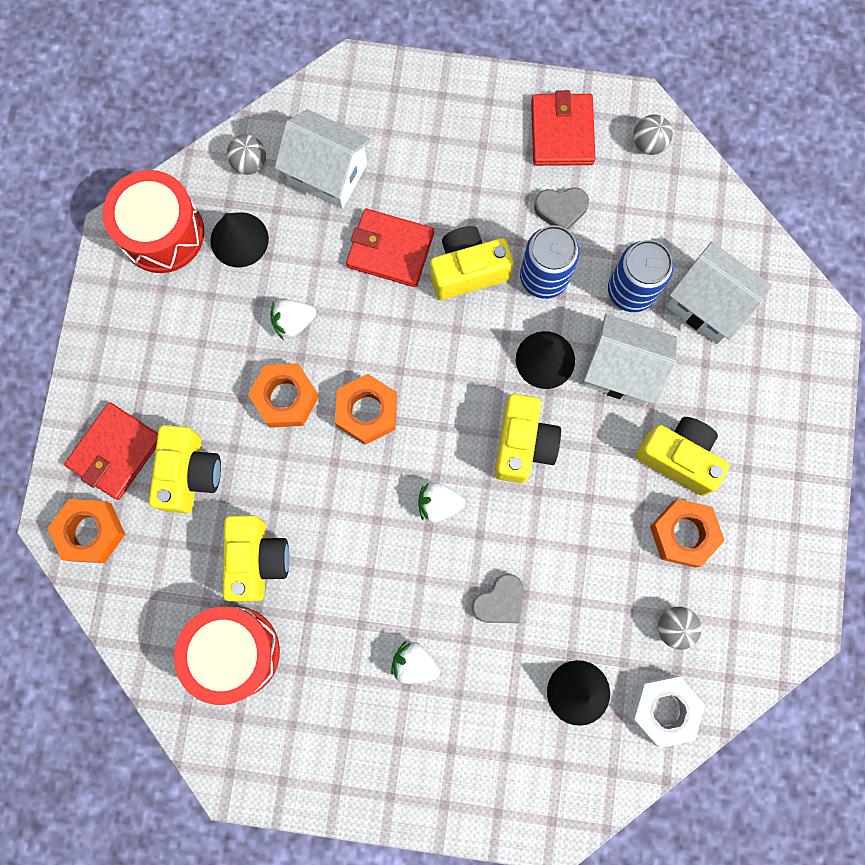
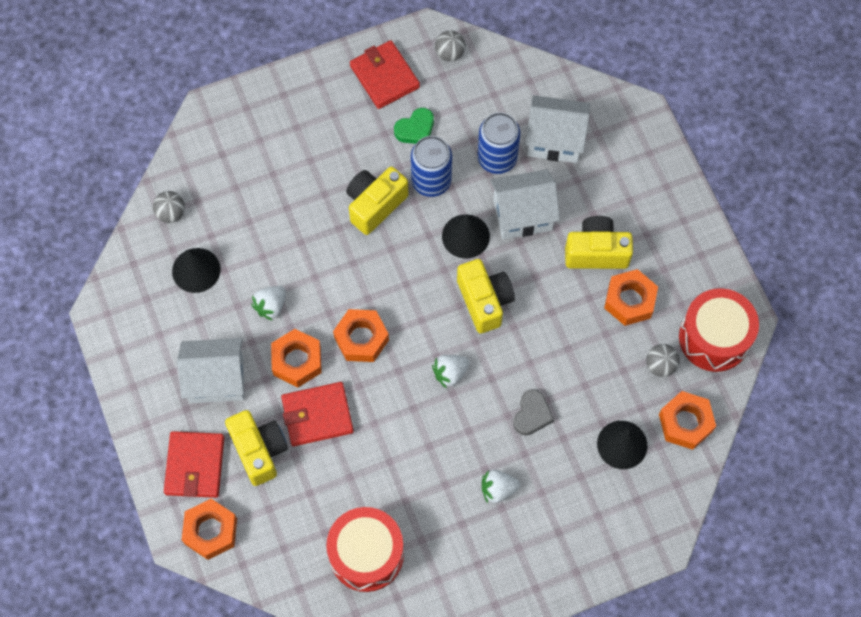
camera: 30 degrees left, 10 degrees down
red drum [103,170,205,273] -> red drum moved to [679,288,759,372]
yellow camera [223,515,290,602] -> none
white house [275,109,371,209] -> white house moved to [177,338,244,403]
red wallet [346,208,434,287] -> red wallet moved to [281,382,354,446]
grey heart [534,187,589,230] -> green heart [394,108,434,144]
white nut [629,675,705,748] -> orange nut [659,391,716,450]

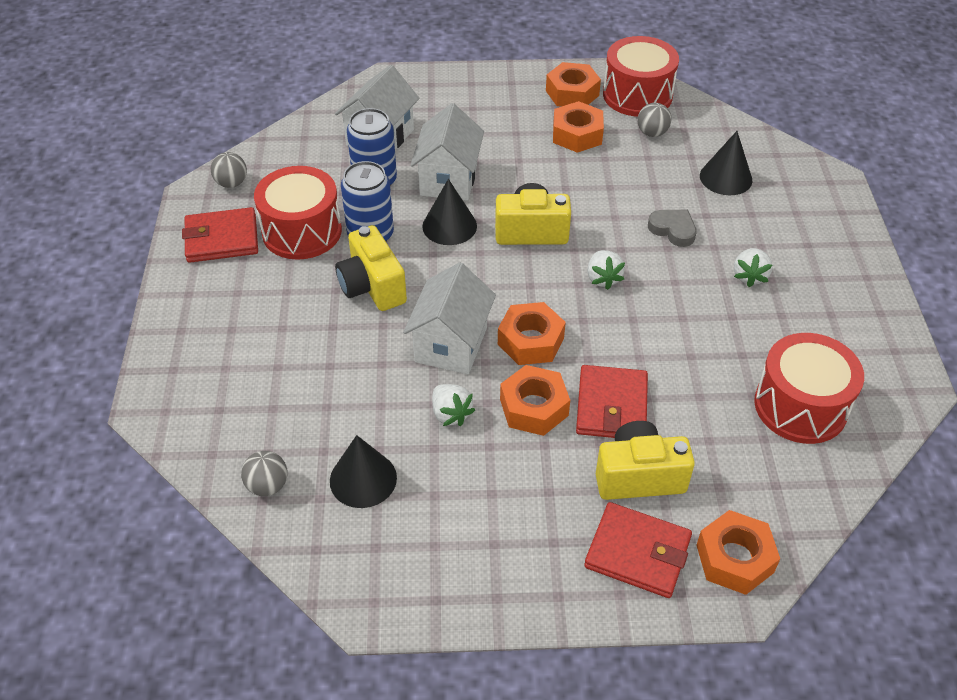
camera: 70 degrees left, 20 degrees down
white house [177,338,244,403] -> white house moved to [403,263,496,374]
green heart [394,108,434,144] -> red drum [254,166,342,260]
yellow camera [565,216,633,269] -> none
orange nut [659,391,716,450] -> orange nut moved to [546,62,601,107]

